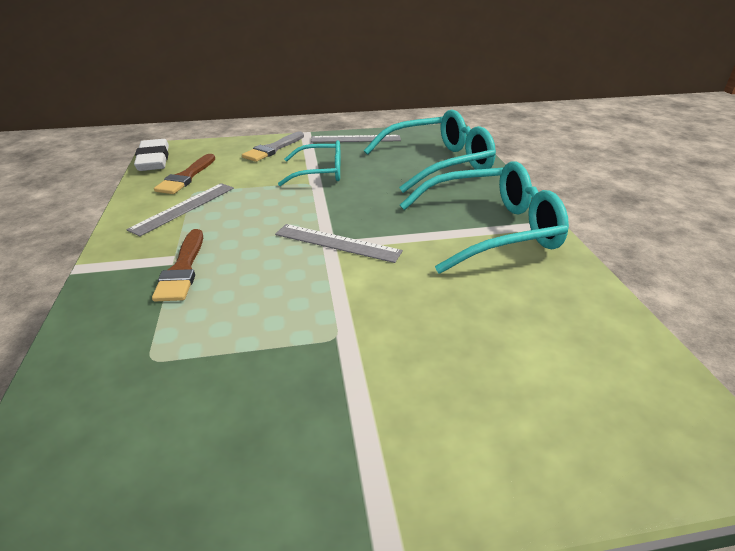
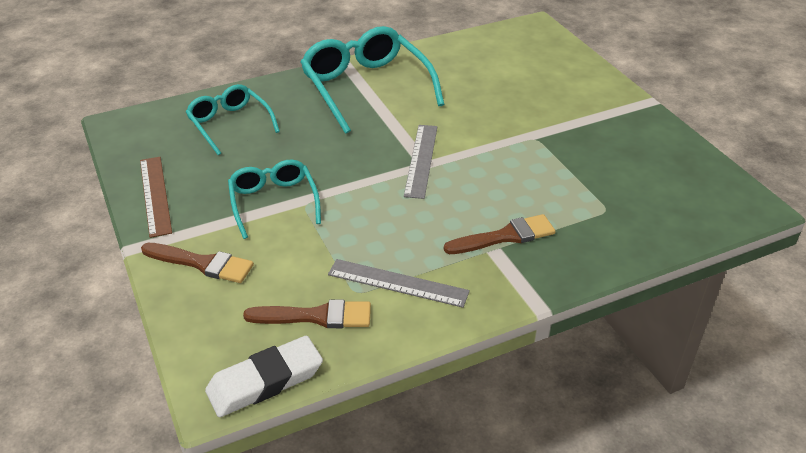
camera: 105 degrees left, 5 degrees up
grey brush [242,132,304,162] -> brown brush [141,243,254,283]
grey ruler [311,135,401,143] -> brown ruler [140,157,172,238]
turquoise glasses [364,110,496,193] -> turquoise glasses [186,84,280,155], size x0.60

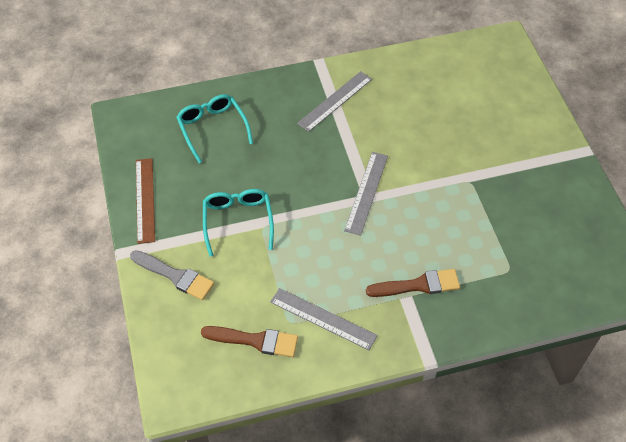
camera: 10 degrees right, 15 degrees up
brown brush [141,243,254,283] -> grey brush [130,250,214,300]
white eraser [205,336,323,417] -> none
turquoise glasses [301,26,445,134] -> grey ruler [297,71,372,132]

